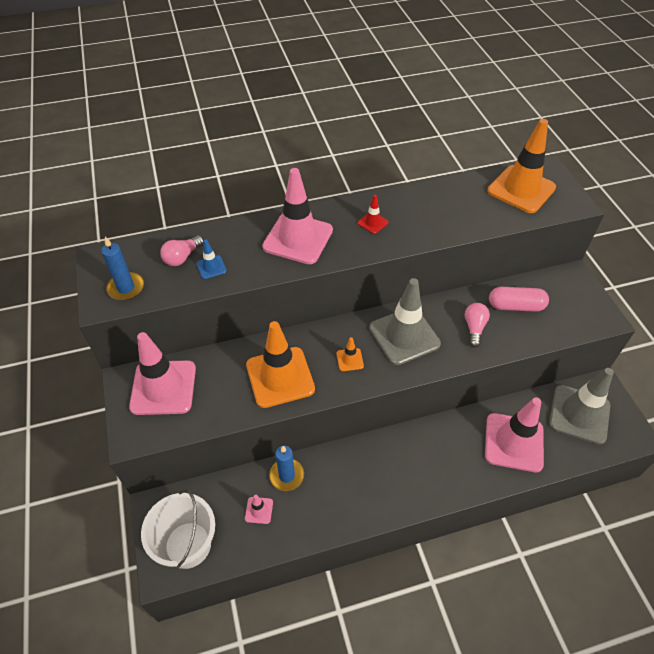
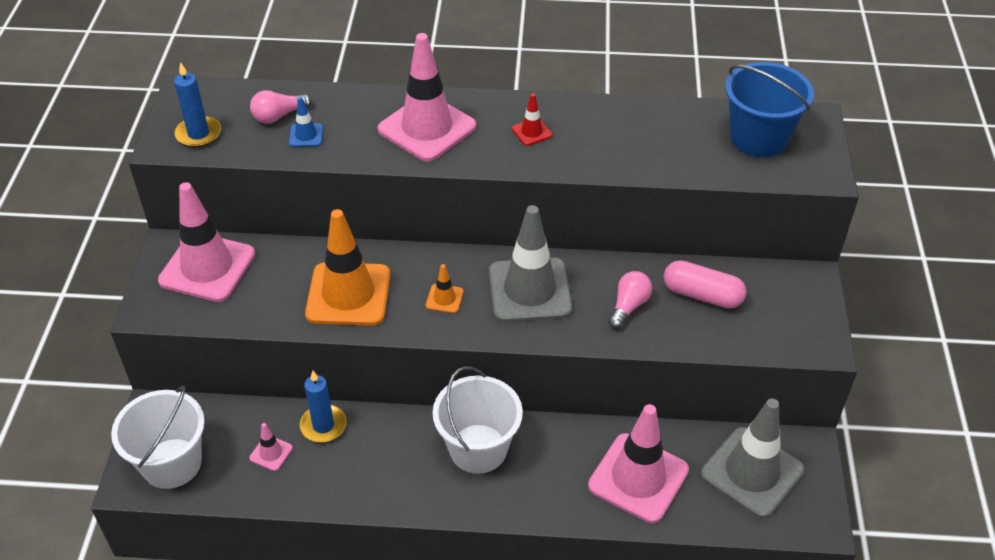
camera: 20 degrees right, 5 degrees down
orange traffic cone [487,119,556,213] -> blue bucket [725,62,814,157]
none -> white bucket [433,366,523,474]

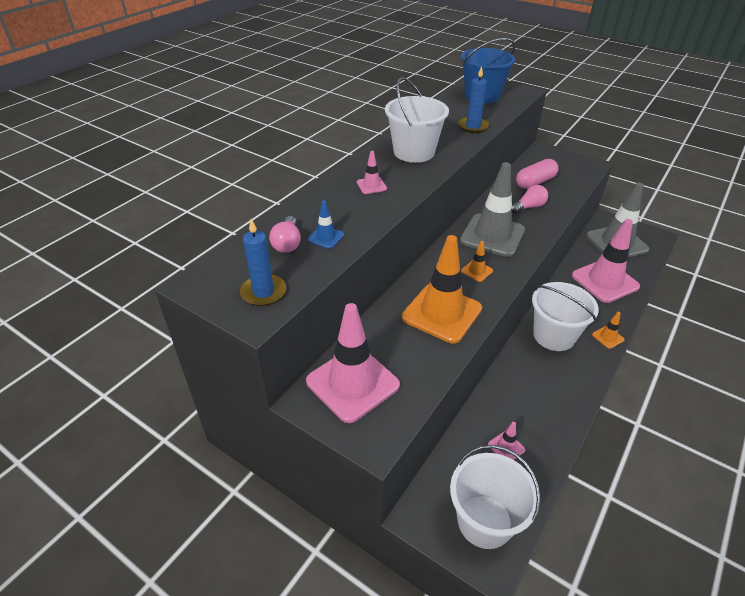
camera: 60 degrees left, 5 degrees down
blue candle [300,371,346,442] -> blue candle moved to [458,66,489,133]
pink traffic cone [378,33,476,162] -> pink traffic cone [357,151,387,194], size x0.43
red traffic cone [512,93,552,146] -> white bucket [385,77,449,163]
pink light bulb [608,271,652,329] -> pink light bulb turned 90 degrees clockwise [512,185,548,213]
none -> orange traffic cone [592,312,625,349]

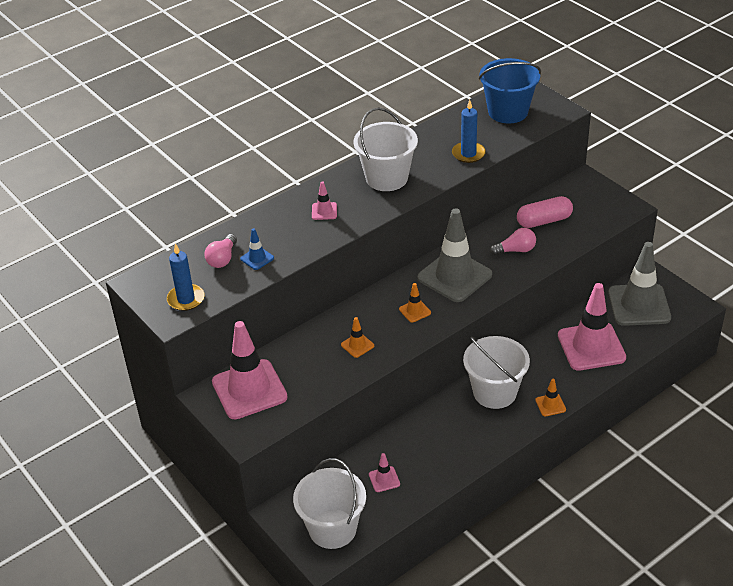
camera: 20 degrees right, 0 degrees up
orange traffic cone [402,235,482,343] -> orange traffic cone [341,317,374,358], size x0.43

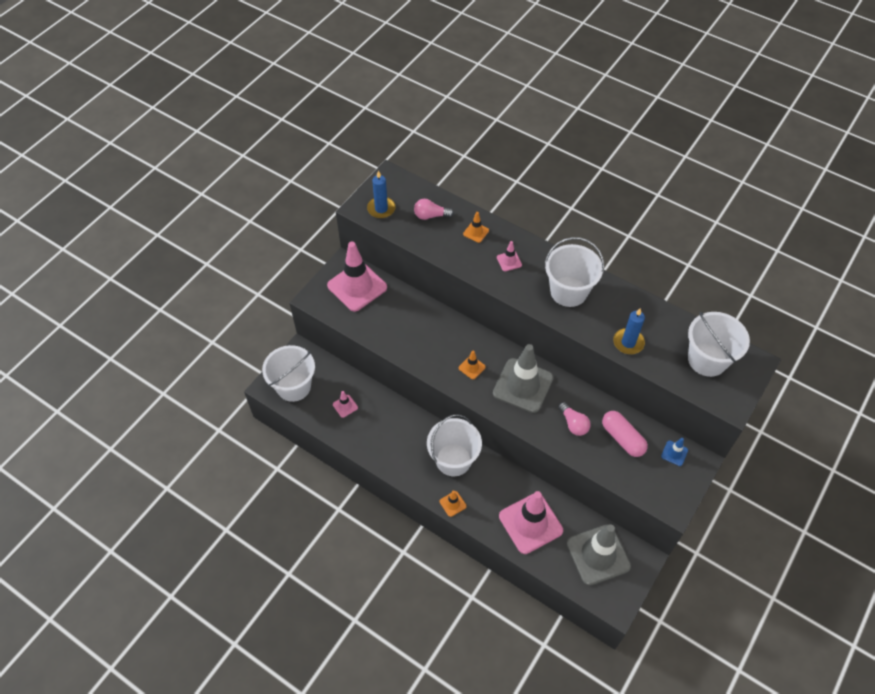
camera: 70 degrees right, 15 degrees up
blue traffic cone [240,228,274,270] -> blue traffic cone moved to [661,438,688,466]
orange traffic cone [341,317,374,358] -> orange traffic cone moved to [463,212,489,243]
blue bucket [479,58,541,124] -> white bucket [688,312,750,377]

